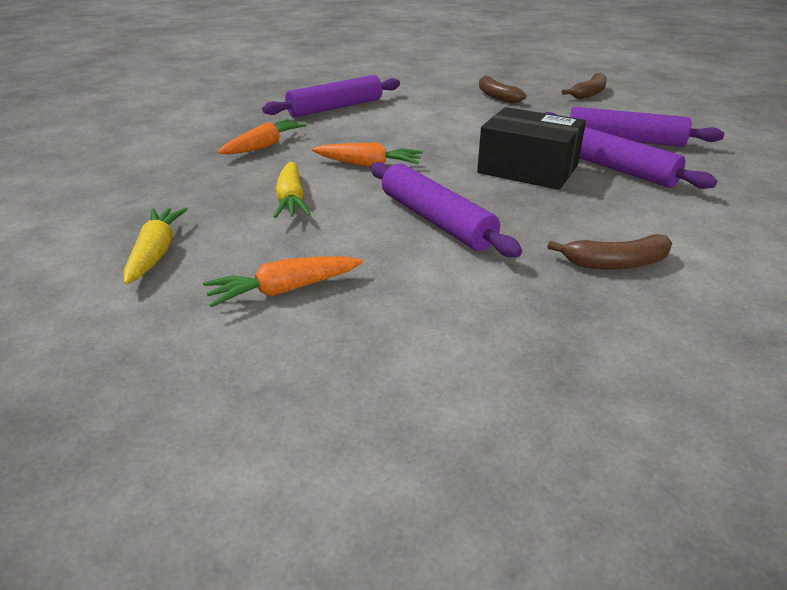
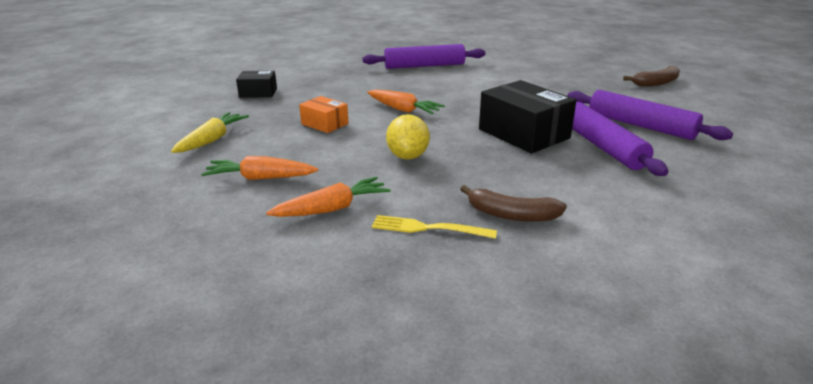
camera: 25 degrees right, 5 degrees down
orange carrot [218,119,307,155] -> orange carrot moved to [266,177,391,217]
yellow carrot [274,162,310,218] -> orange box [299,96,349,133]
purple rolling pin [371,162,522,257] -> yellow lemon [386,114,430,160]
brown banana [479,75,527,103] -> none
none -> black box [236,71,277,98]
none -> yellow fork [372,215,497,239]

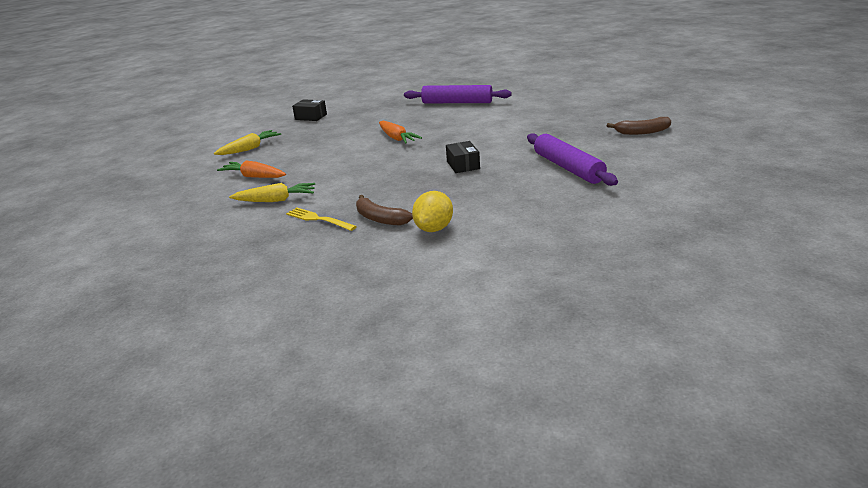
camera: 25 degrees right, 0 degrees up
orange carrot [266,177,391,217] -> yellow carrot [229,183,315,202]
orange box [299,96,349,133] -> none
yellow lemon [386,114,430,160] -> yellow lemon moved to [412,191,453,232]
black box [479,80,577,154] -> black box [446,141,480,173], size x0.54
purple rolling pin [572,102,669,176] -> none

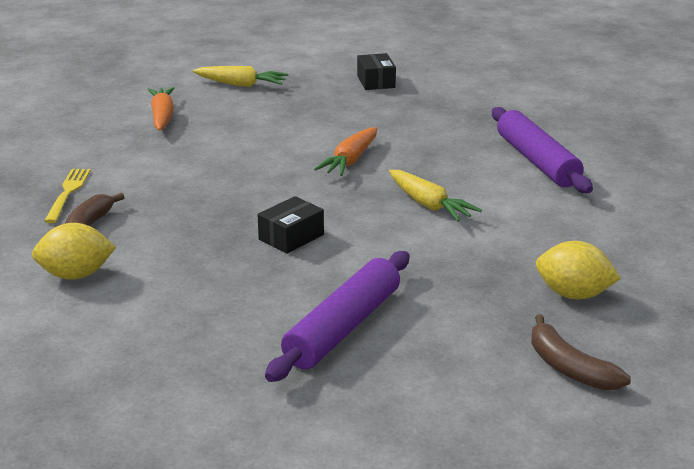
camera: 55 degrees right, 0 degrees up
yellow carrot [229,183,315,202] -> yellow carrot moved to [389,170,482,222]
none -> yellow lemon [536,241,621,299]

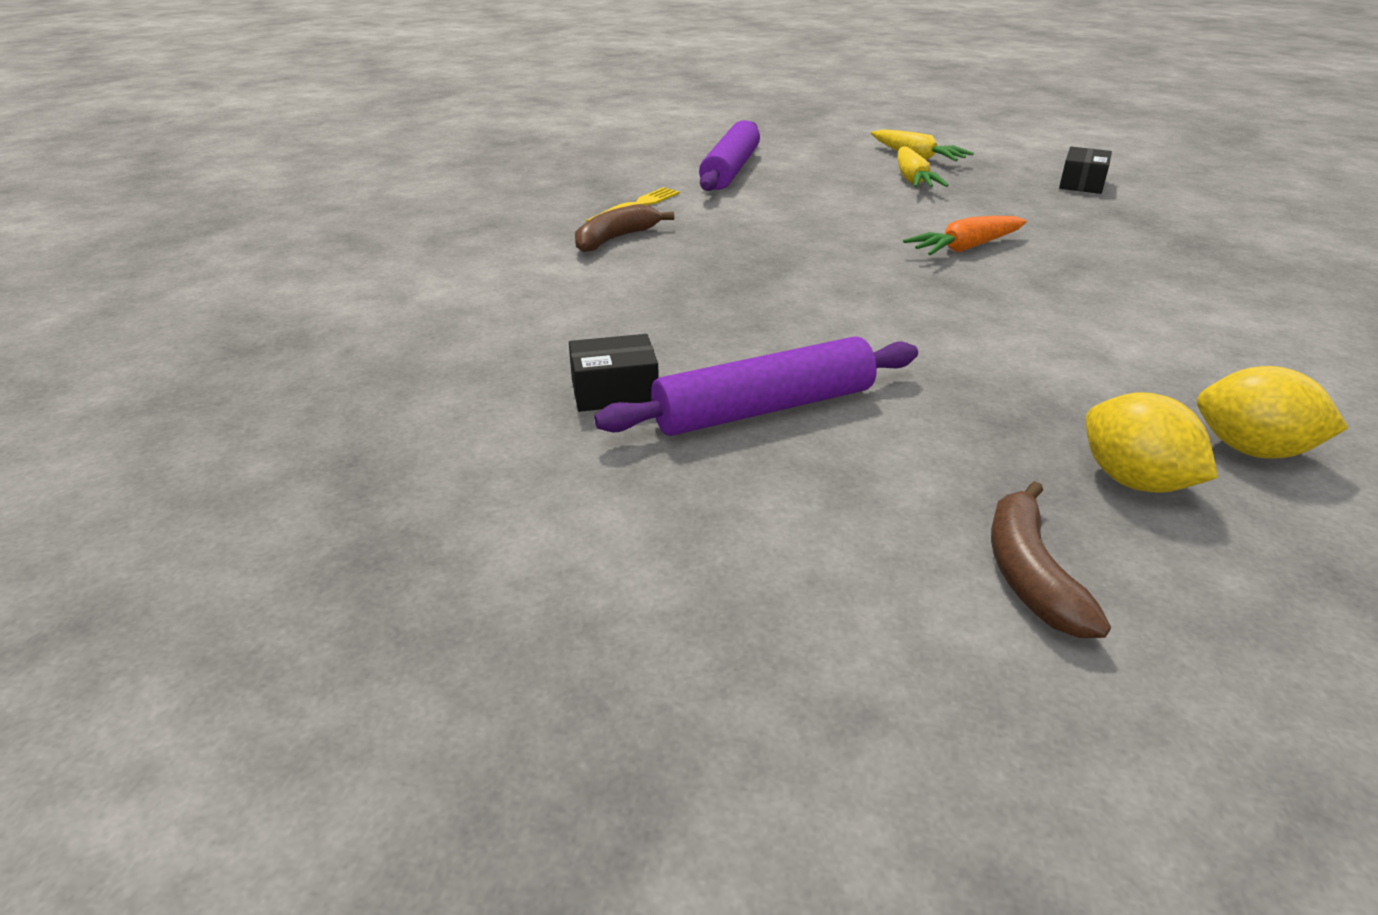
camera: 35 degrees right, 5 degrees up
yellow lemon [32,223,116,280] -> yellow lemon moved to [1197,366,1348,459]
orange carrot [148,87,175,131] -> none
black box [257,196,324,254] -> black box moved to [569,334,659,412]
yellow carrot [389,170,482,222] -> yellow carrot moved to [897,146,949,187]
purple rolling pin [492,107,593,193] -> purple rolling pin moved to [699,120,760,191]

